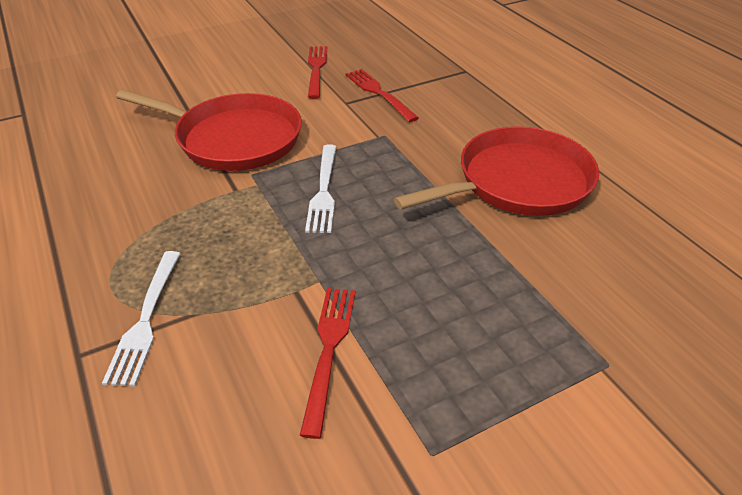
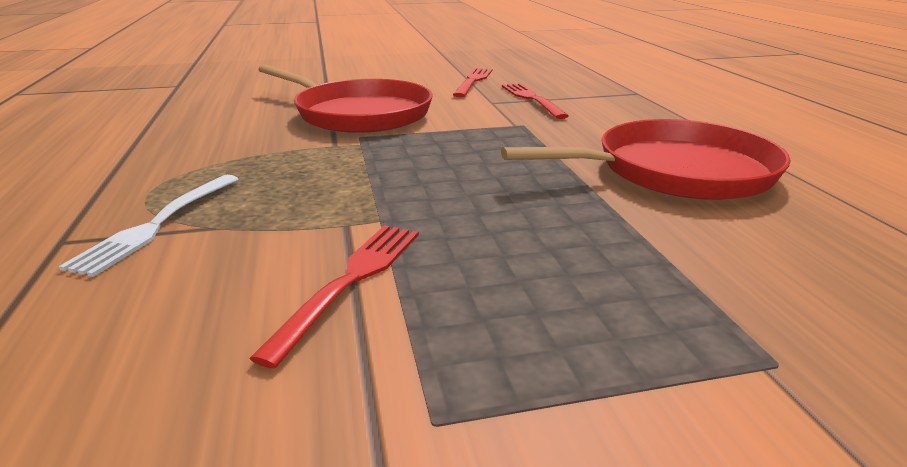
camera: 15 degrees right, 15 degrees down
white fork [305,144,336,233] -> none

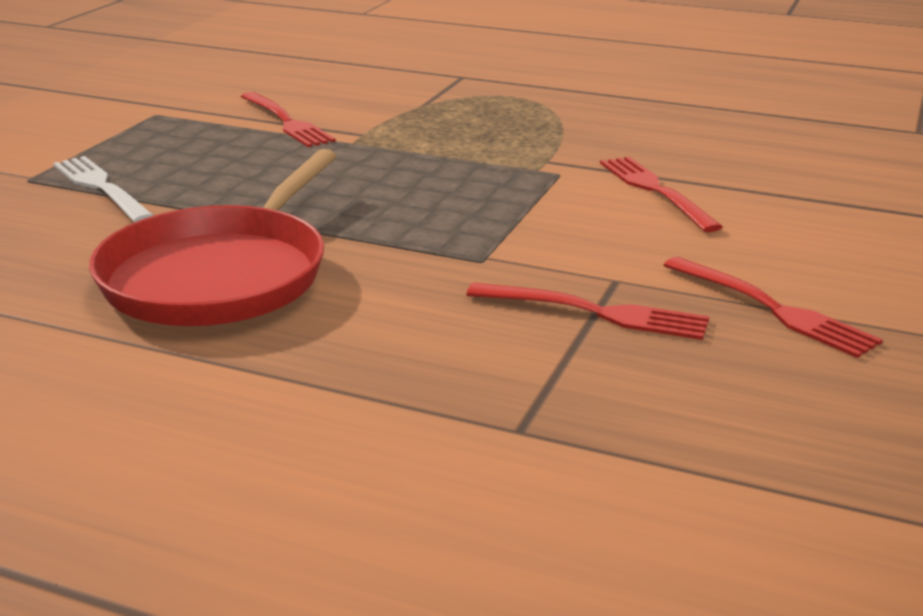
camera: 125 degrees right, 0 degrees up
white fork [59,175,239,277] -> white fork moved to [53,156,154,222]
red pan [258,65,433,133] -> red fork [600,156,723,232]

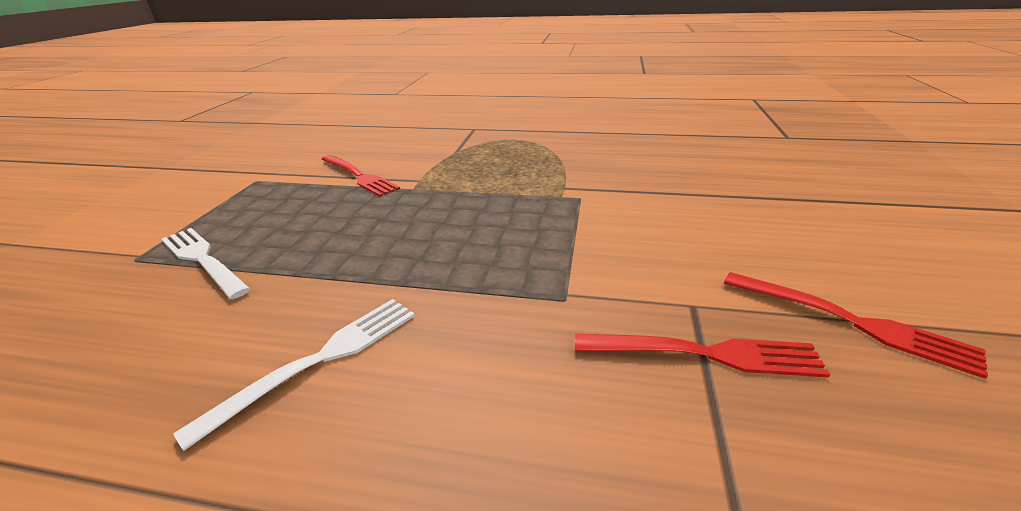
camera: 10 degrees left, 5 degrees up
red pan [89,149,337,326] -> white fork [173,299,415,451]
red fork [600,156,723,232] -> none

